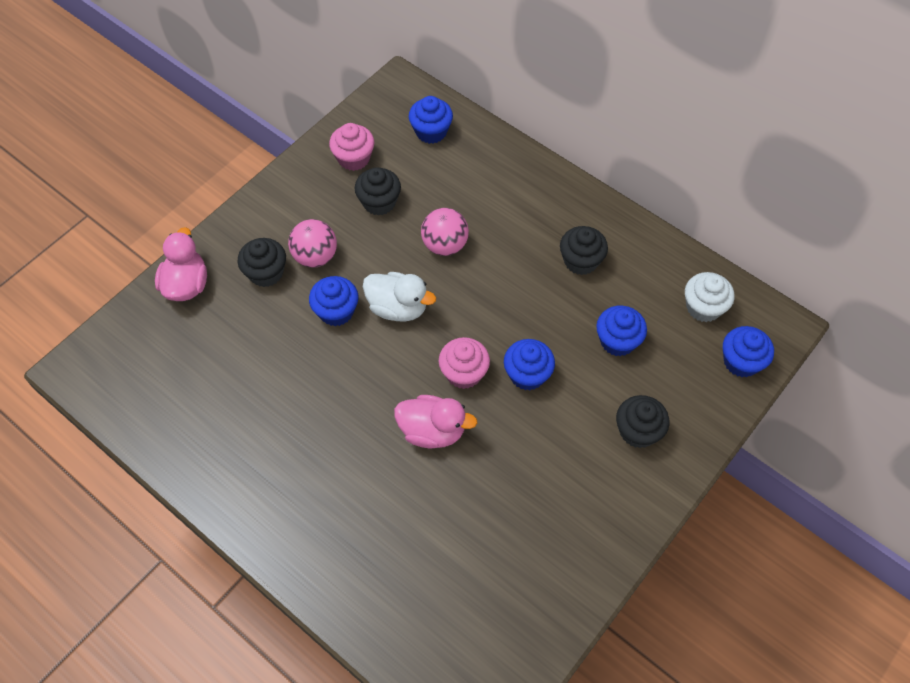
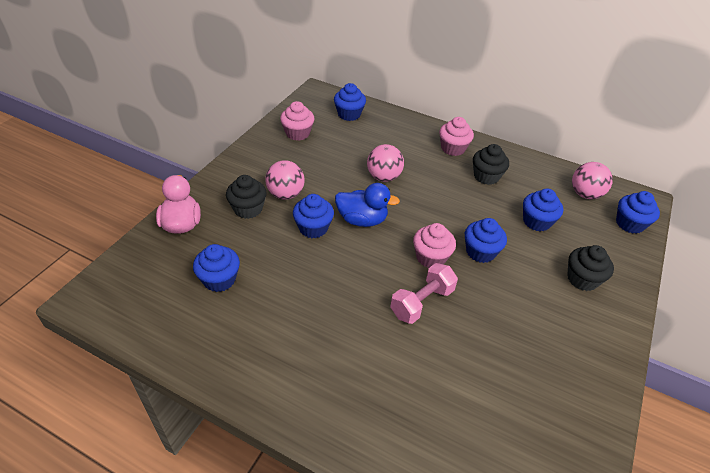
camera: 15 degrees left, 15 degrees down
black cupcake [355,167,401,216] -> none
white duck [363,272,436,322] -> blue duck [335,183,400,227]
pink duck [394,395,477,448] -> pink dumbbell [390,263,458,324]
white cupcake [685,272,734,322] -> pink ball [572,162,613,199]
none -> blue cupcake [193,244,240,292]
none -> pink cupcake [439,117,474,156]

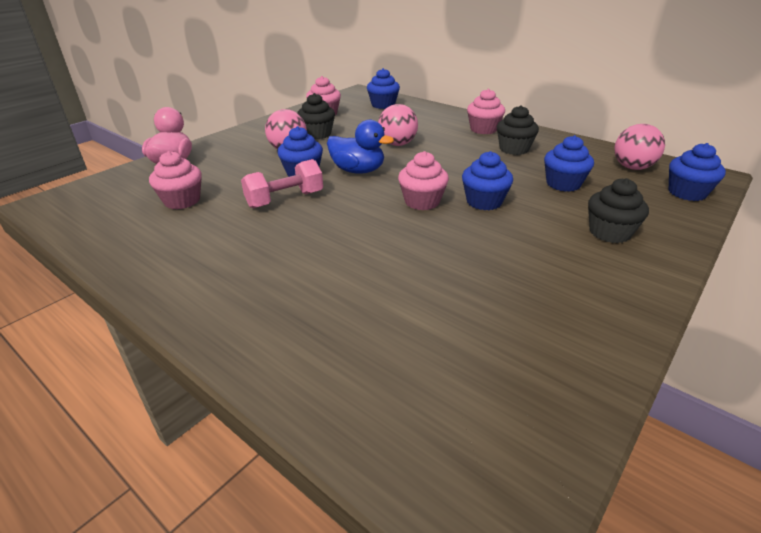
camera: 15 degrees right, 10 degrees down
blue cupcake [193,244,240,292] -> pink cupcake [149,151,202,209]
black cupcake [226,175,267,219] -> black cupcake moved to [297,93,335,139]
pink dumbbell [390,263,458,324] -> pink dumbbell moved to [241,159,323,208]

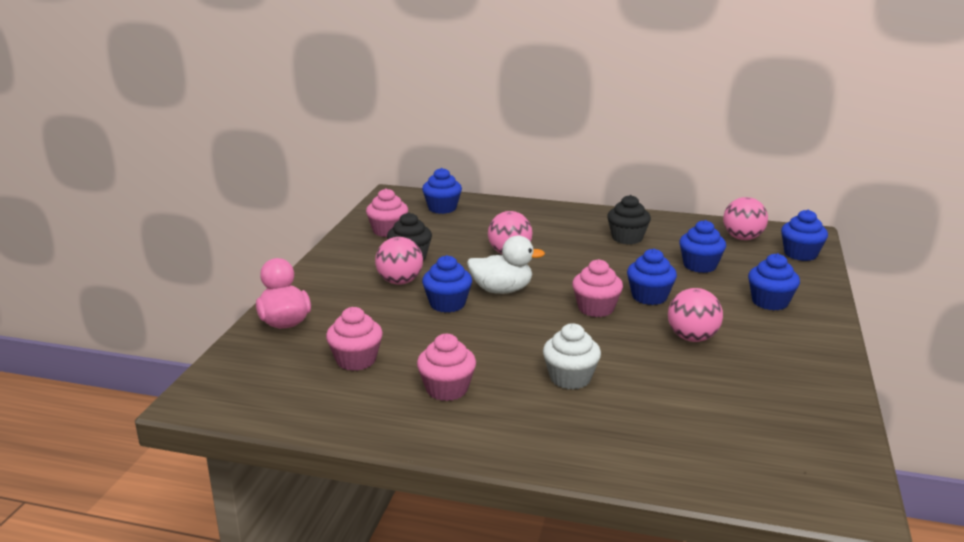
camera: 25 degrees left, 10 degrees down
pink dumbbell [241,159,323,208] -> none
blue duck [327,120,394,174] -> white duck [467,236,545,294]
pink cupcake [467,89,505,134] -> pink cupcake moved to [417,334,476,401]
black cupcake [588,178,649,243] -> blue cupcake [748,253,800,310]
none -> white cupcake [543,323,601,389]
none -> pink ball [668,288,723,342]

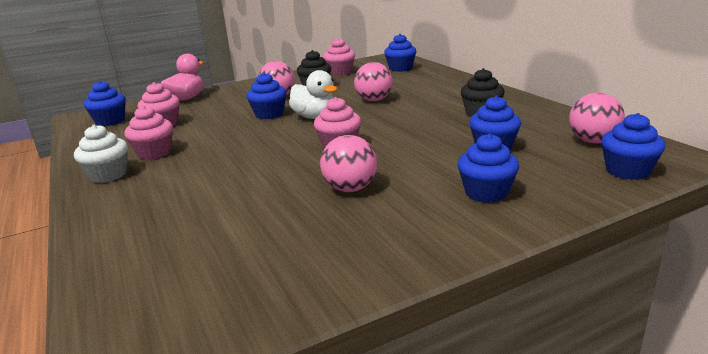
camera: 50 degrees right, 0 degrees up
white cupcake [543,323,601,389] -> white cupcake moved to [74,125,128,183]
blue cupcake [627,249,677,305] -> blue cupcake moved to [84,81,126,126]

